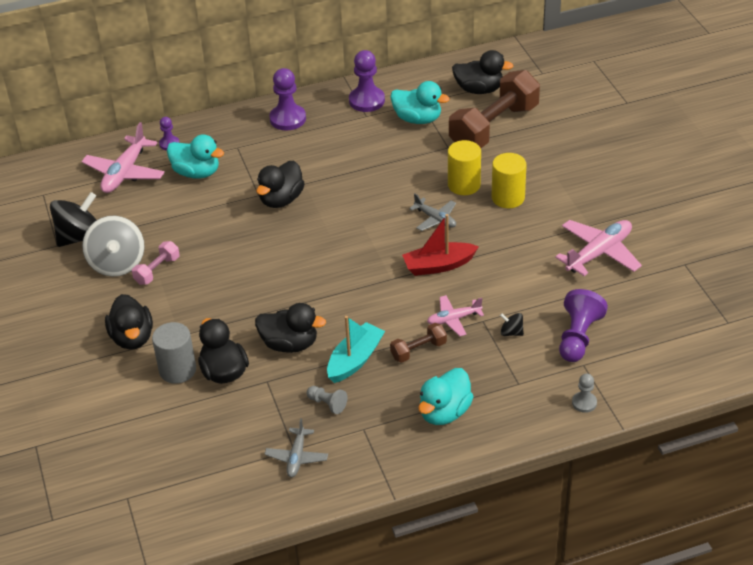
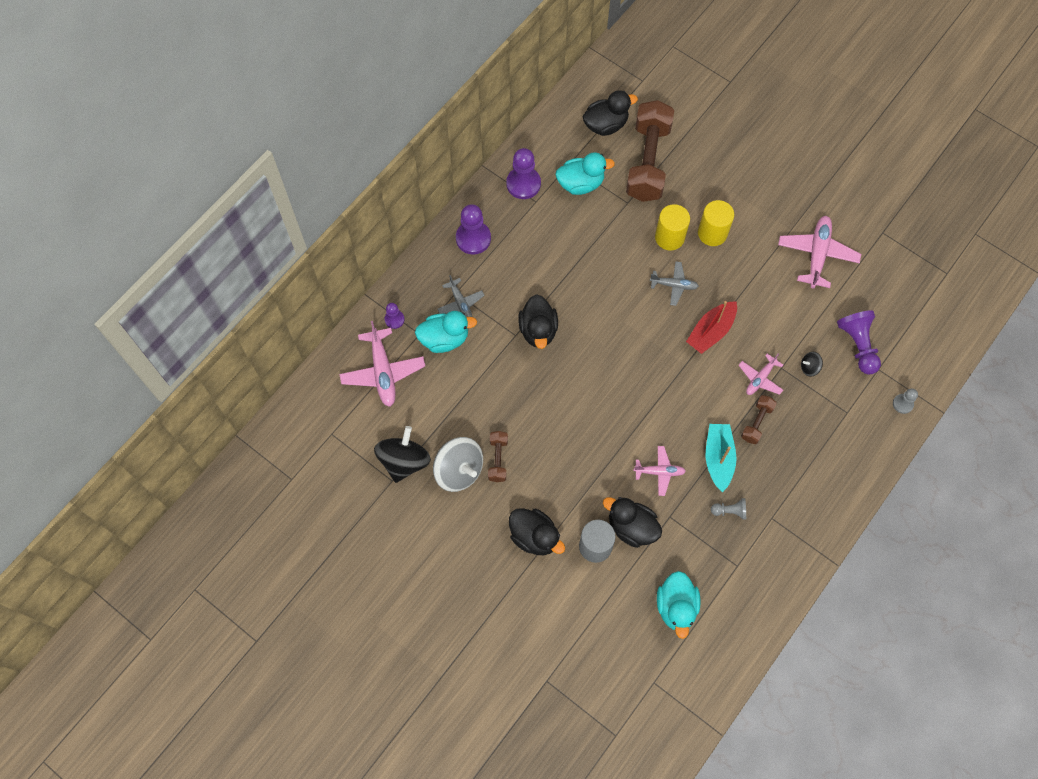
camera: 35 degrees left, 25 degrees up
pink dumbbell [132,241,180,285] -> brown dumbbell [488,431,508,482]
black duck [255,303,326,353] -> pink plane [633,446,686,496]
grey plane [265,418,328,477] -> grey plane moved to [438,275,485,317]
turquoise duck [418,368,474,425] -> turquoise duck moved to [657,571,700,639]

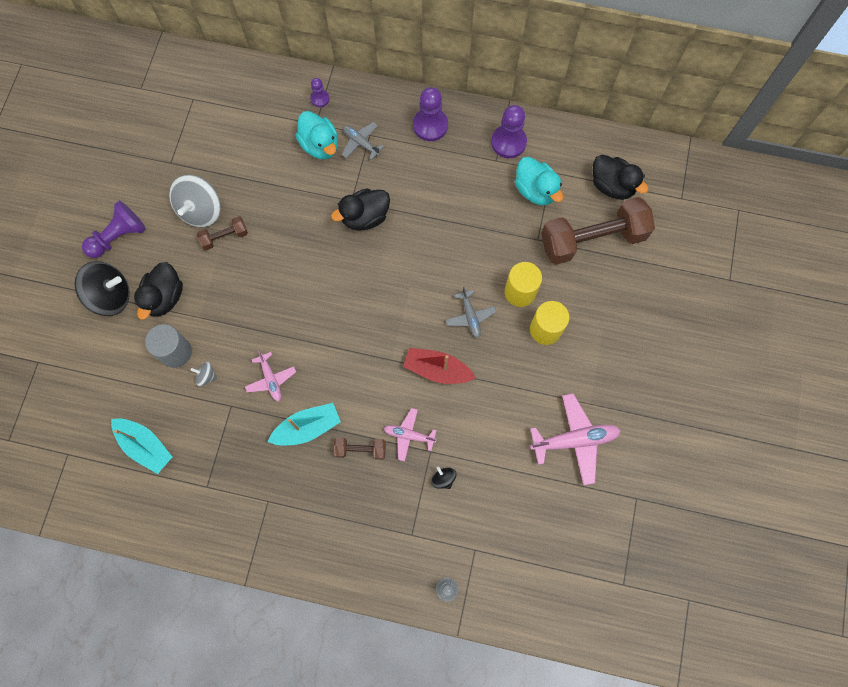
camera: 65 degrees right, 5 degrees up
pink plane [339,321,425,407] -> none
black spinning top [374,426,431,483] -> black spinning top moved to [75,261,130,316]
grey plane [438,275,485,317] -> grey plane turned 90 degrees clockwise [342,122,384,160]
black duck [603,497,662,548] -> grey spinning top [190,362,217,387]
turquoise duck [657,571,700,639] -> turquoise boat [111,418,172,474]
grey pawn [711,498,746,520] -> none
purple pawn [837,310,881,375] -> purple pawn moved to [82,201,146,258]

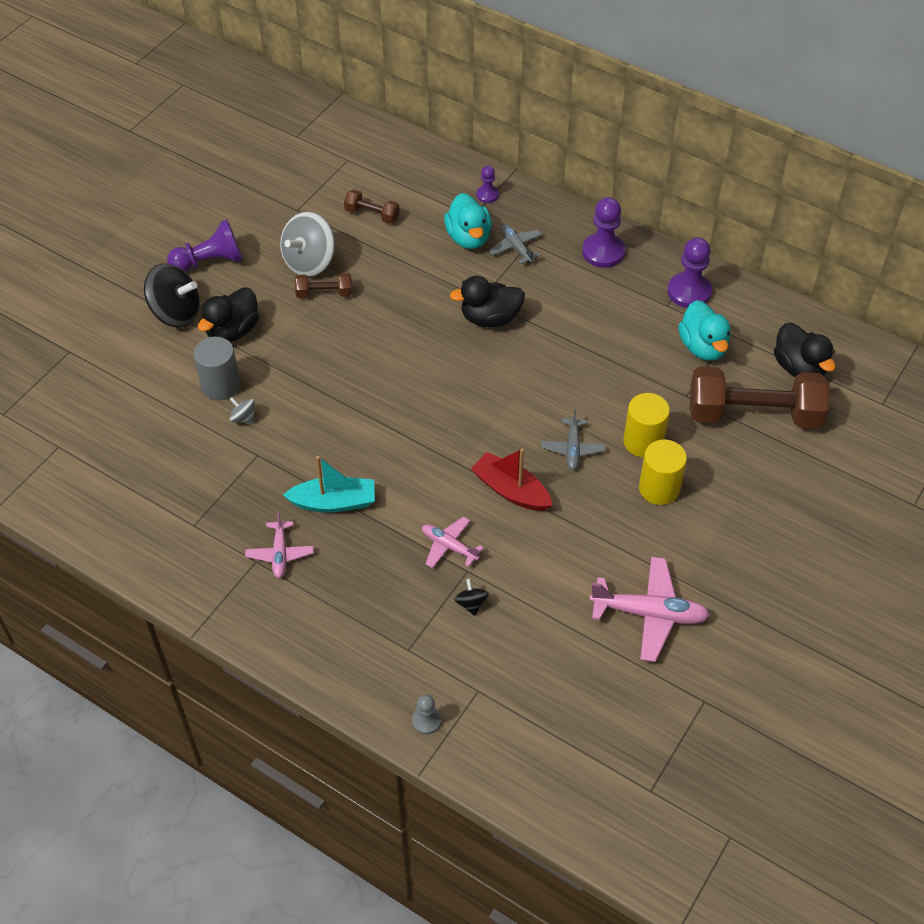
camera: 20 degrees right, 20 degrees down
turquoise boat [111,418,172,474] -> none
pink plane [245,351,296,401] -> pink plane moved to [245,512,314,578]
brown dumbbell [334,437,386,460] -> brown dumbbell moved to [344,190,400,224]

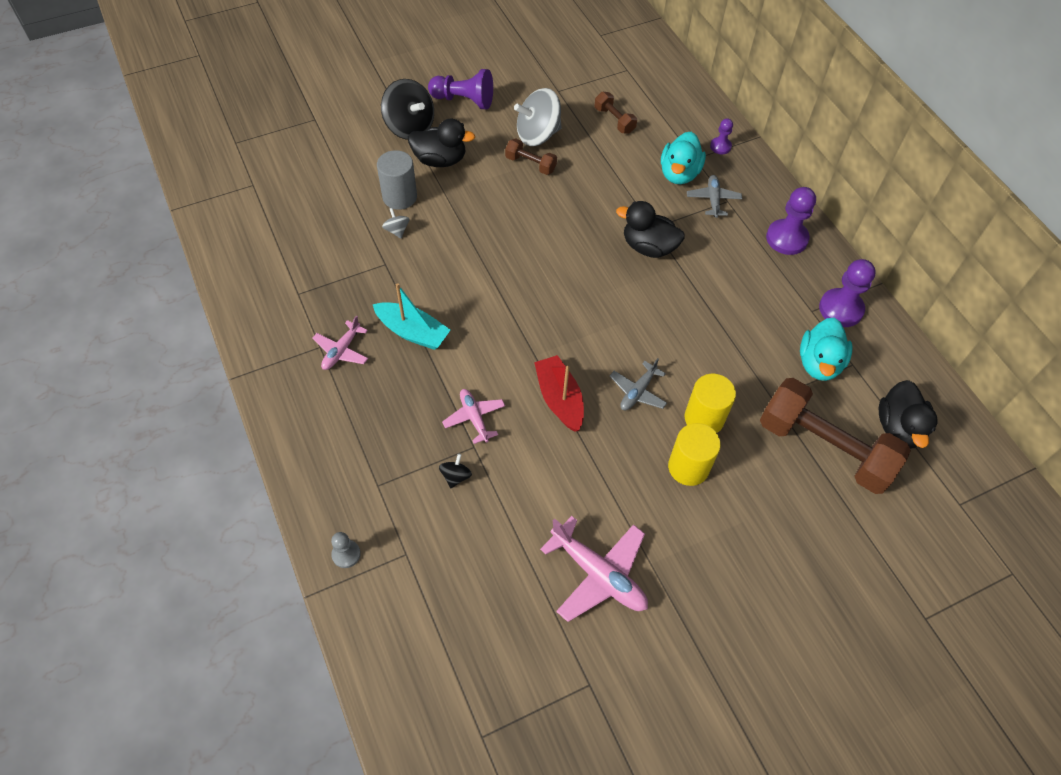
camera: 30 degrees right, 5 degrees up
black duck [198,287,259,342] -> black duck turned 150 degrees counterclockwise [408,119,475,167]

